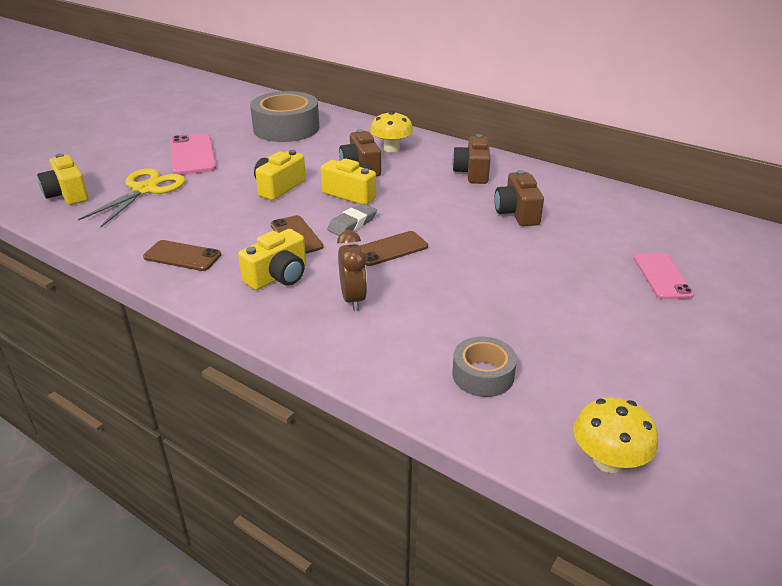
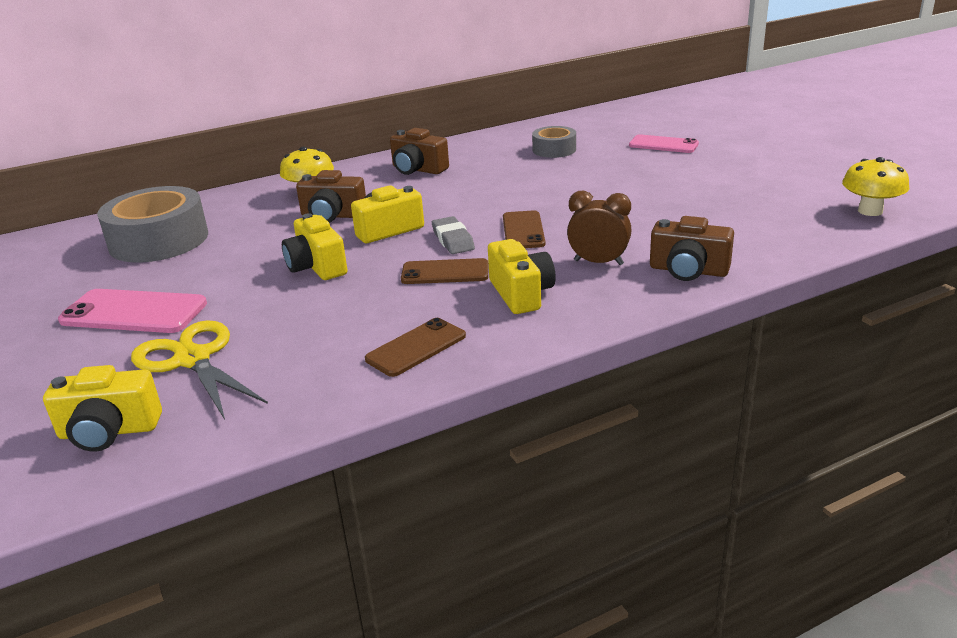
camera: 60 degrees left, 5 degrees down
grey tape [452,337,517,397] -> grey tape moved to [532,126,576,158]
brown camera [494,170,544,226] -> brown camera moved to [650,216,734,281]

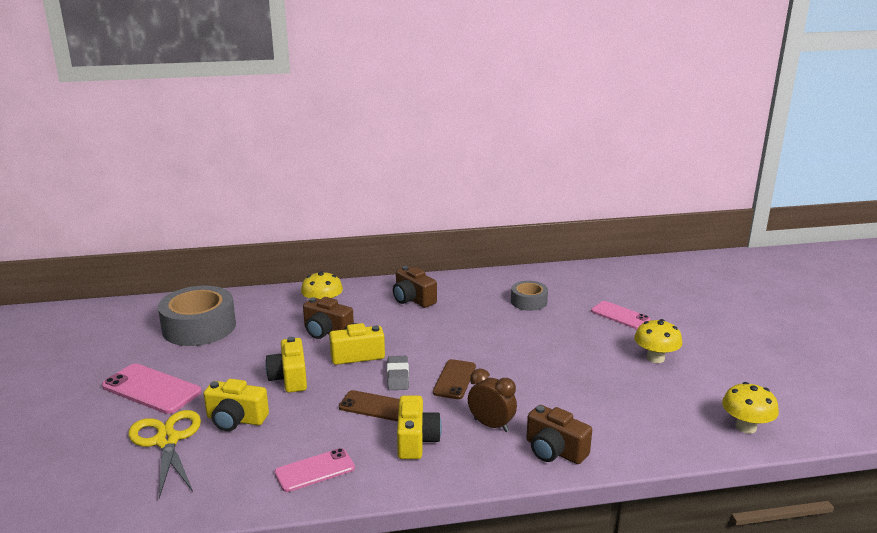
camera: 15 degrees right, 5 degrees down
yellow camera [43,365,162,452] -> yellow camera moved to [204,379,269,431]
brown phone [365,318,466,377] -> pink phone [275,448,355,492]
none -> yellow mushroom [634,319,682,363]

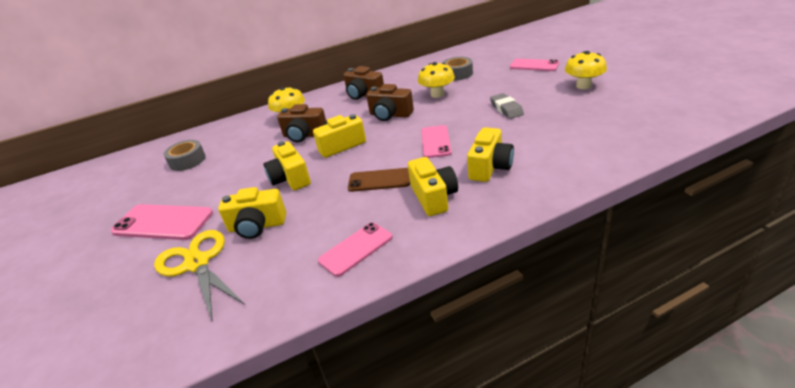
camera: 10 degrees left, 10 degrees up
grey tape [158,286,236,346] -> grey tape [164,140,206,171], size x0.54
grey eraser [387,356,409,390] -> grey eraser moved to [490,93,524,119]
brown phone [433,359,476,399] -> pink phone [421,125,452,158]
brown clock [468,368,517,432] -> yellow camera [467,127,514,182]
brown camera [526,405,592,464] -> brown camera moved to [366,84,414,121]
yellow mushroom [722,382,779,434] -> yellow mushroom moved to [418,62,455,98]

